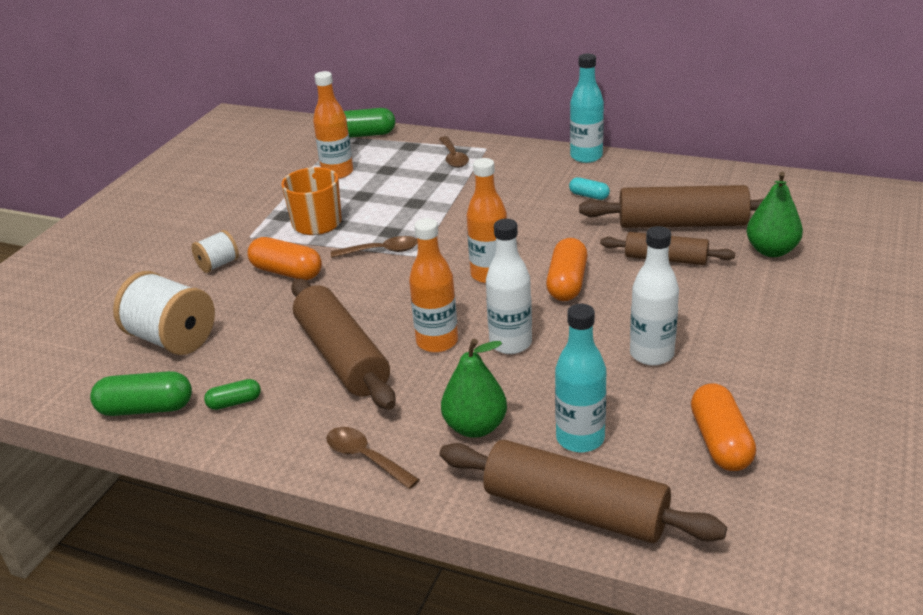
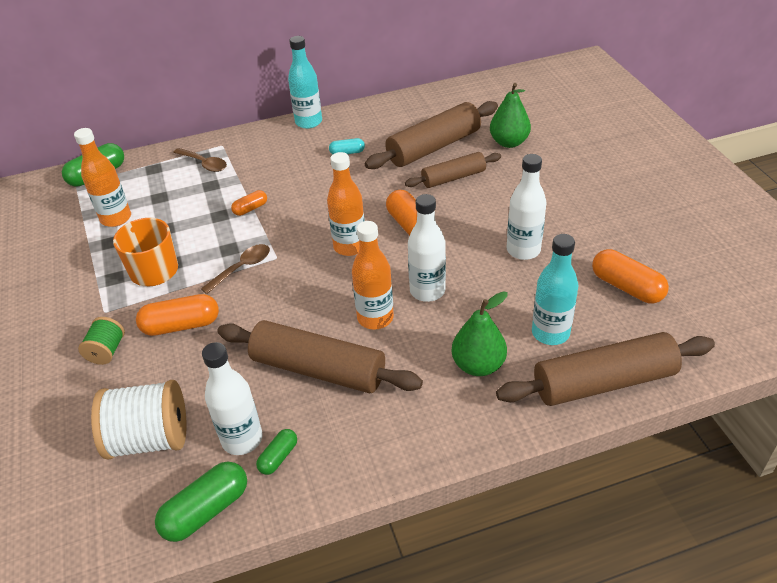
camera: 40 degrees left, 10 degrees up
white spool [191,230,239,273] -> green spool [78,317,125,365]
brown spoon [326,427,420,489] -> none
none -> white bottle [202,342,263,455]
none -> orange capsule [231,190,267,216]

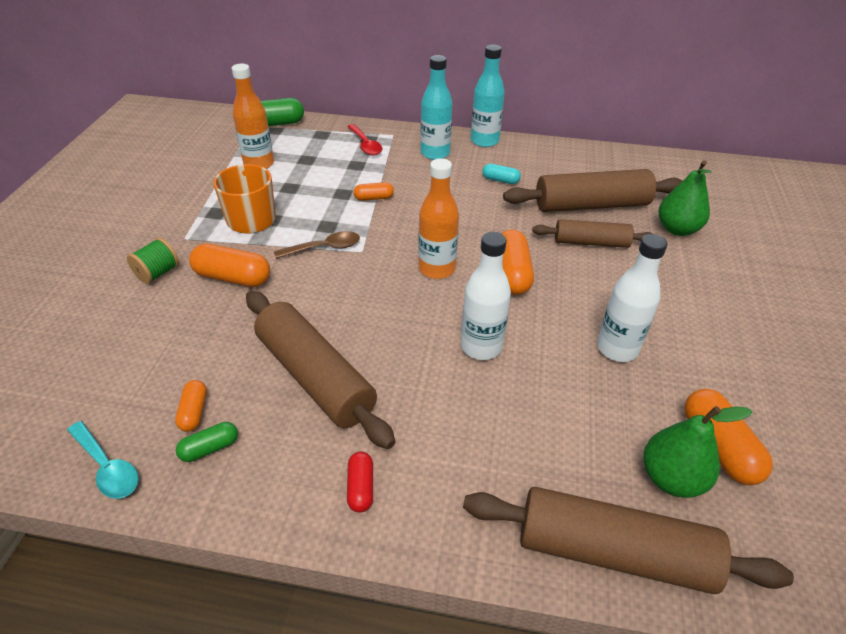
camera: 25 degrees right, 0 degrees up
white spool [91,380,186,459] -> none
green capsule [155,461,247,542] -> turquoise spoon [67,421,138,499]
brown spoon [173,148,227,172] -> red spoon [347,124,383,156]
white bottle [202,342,263,455] -> orange capsule [175,380,207,432]
orange bottle [352,221,394,329] -> none
green pear [452,291,508,376] -> green pear moved to [643,406,752,498]
turquoise bottle [532,234,579,345] -> turquoise bottle moved to [421,55,452,160]
none -> red capsule [347,451,373,512]

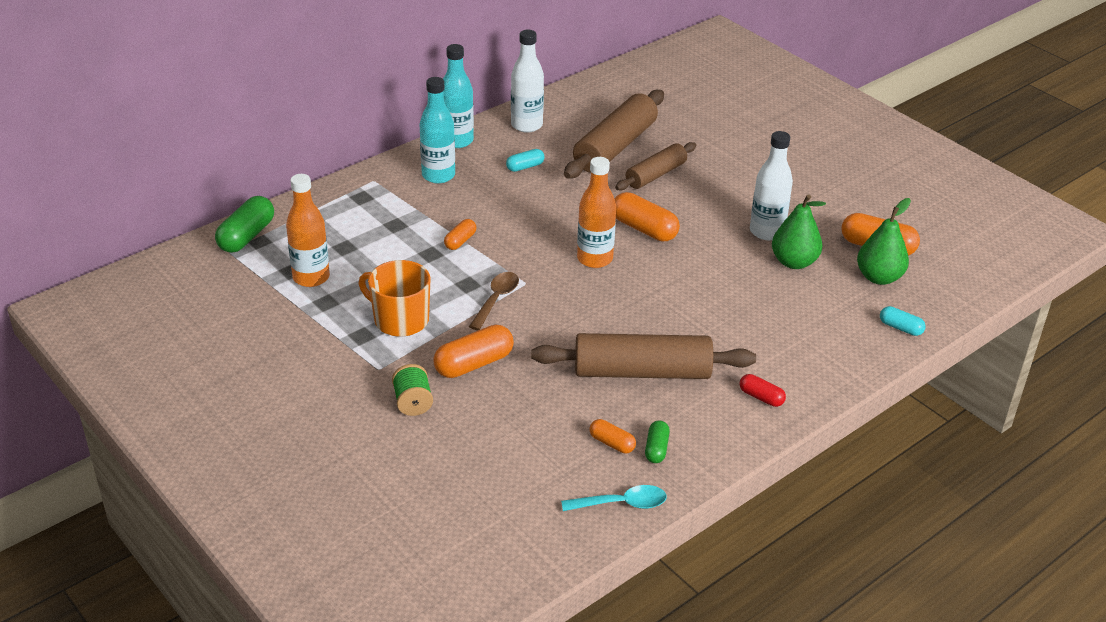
camera: 50 degrees left, 5 degrees down
red spoon [347,124,383,156] -> none
white bottle [461,232,511,360] -> white bottle moved to [511,30,544,133]
brown rolling pin [463,487,794,594] -> turquoise capsule [880,306,926,336]
green pear [659,160,712,236] -> green pear moved to [772,194,826,269]

